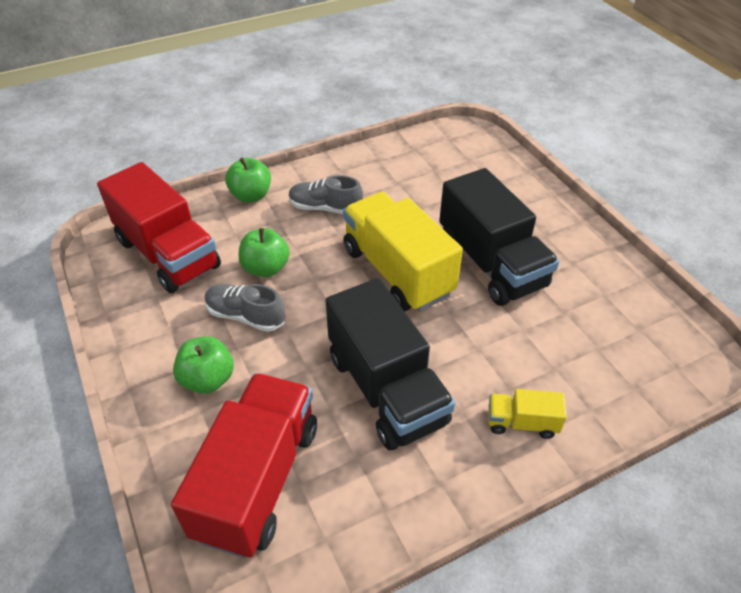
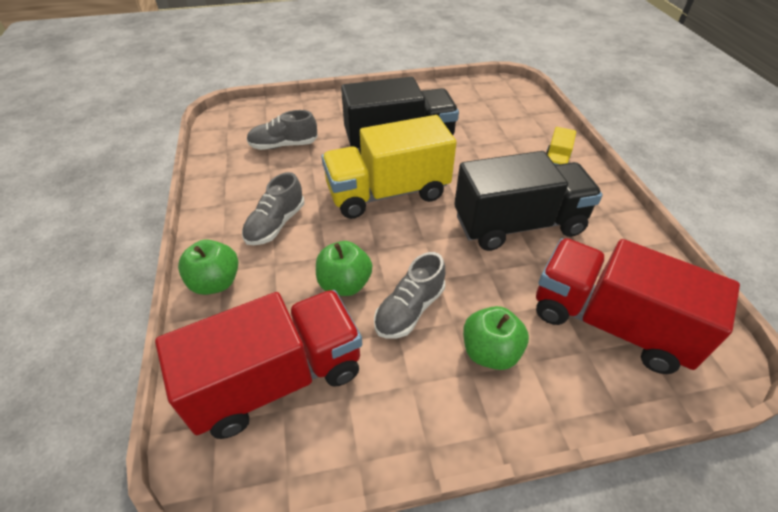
camera: 75 degrees left, 0 degrees up
none -> grey shoe [247,110,318,150]

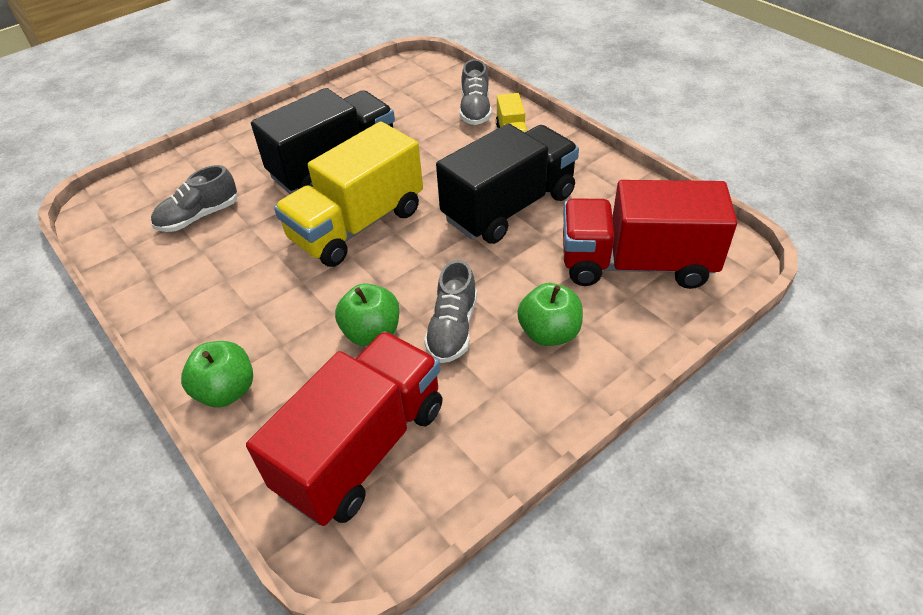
camera: 25 degrees left, 0 degrees up
grey shoe [242,172,304,245] -> grey shoe moved to [460,59,492,125]

